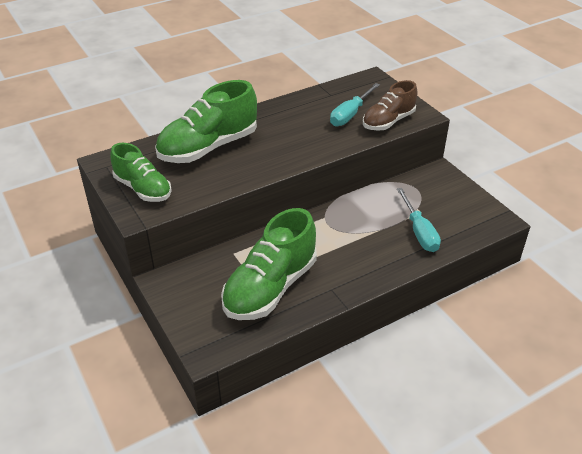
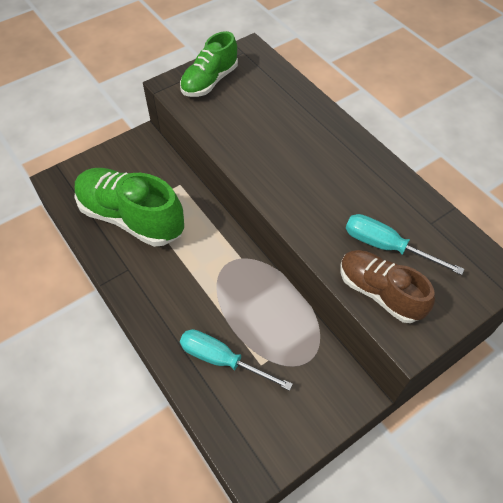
camera: 85 degrees right, 15 degrees up
green shoe [155,80,257,163] -> none
turquoise screwdriver [397,188,441,252] -> turquoise screwdriver turned 45 degrees clockwise [180,329,293,391]

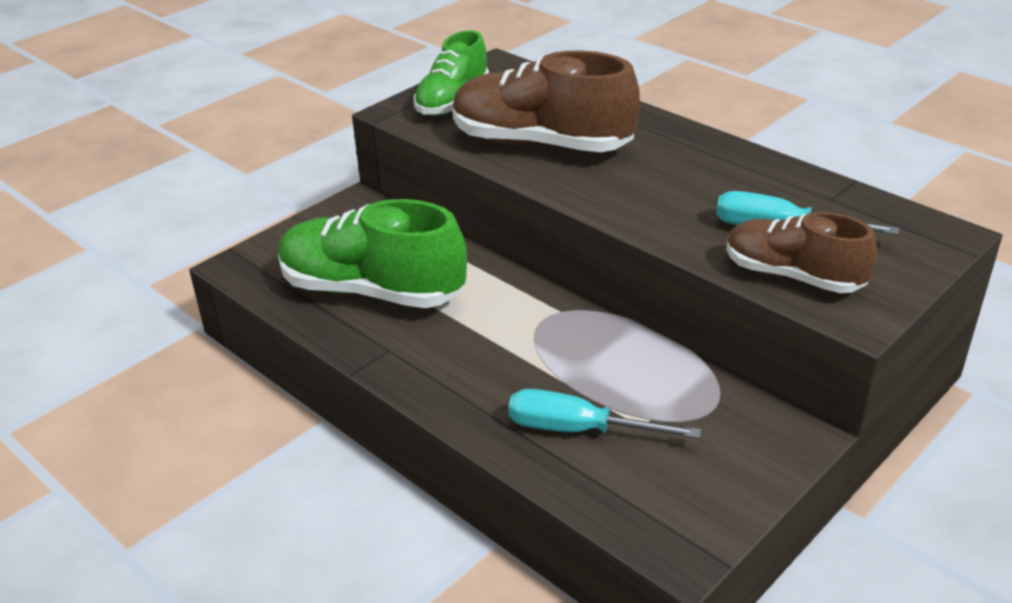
camera: 10 degrees left, 20 degrees down
none -> brown shoe [453,51,640,152]

